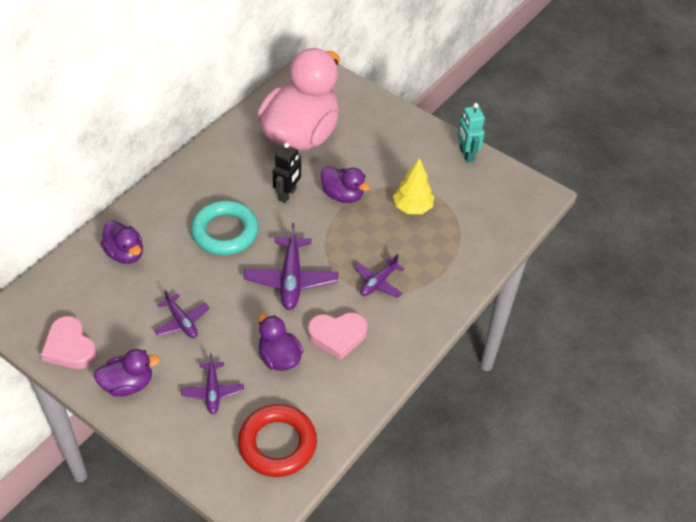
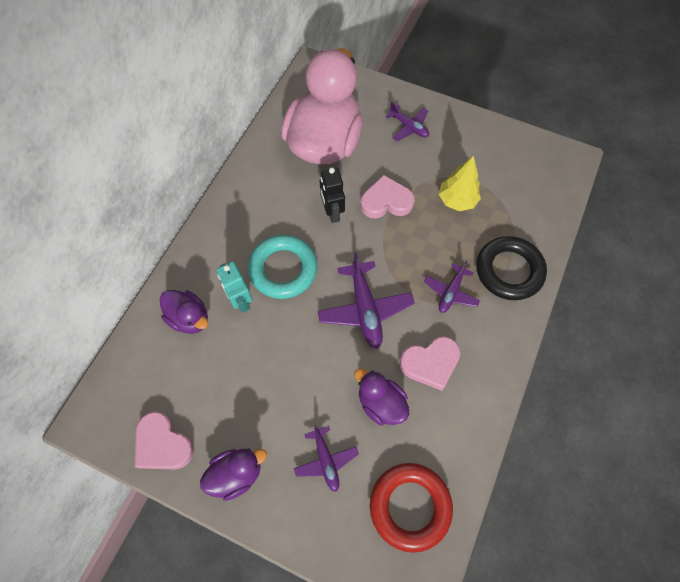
camera: 10 degrees left, 15 degrees up
purple plane [154,290,209,338] -> purple plane moved to [385,102,429,141]
black robot [273,143,301,203] -> black robot turned 150 degrees clockwise [320,168,345,223]
purple duck [321,166,370,203] -> pink heart [360,175,415,219]
turquoise robot [457,103,485,163] -> turquoise robot moved to [217,261,253,313]
none -> black ring [477,236,547,300]

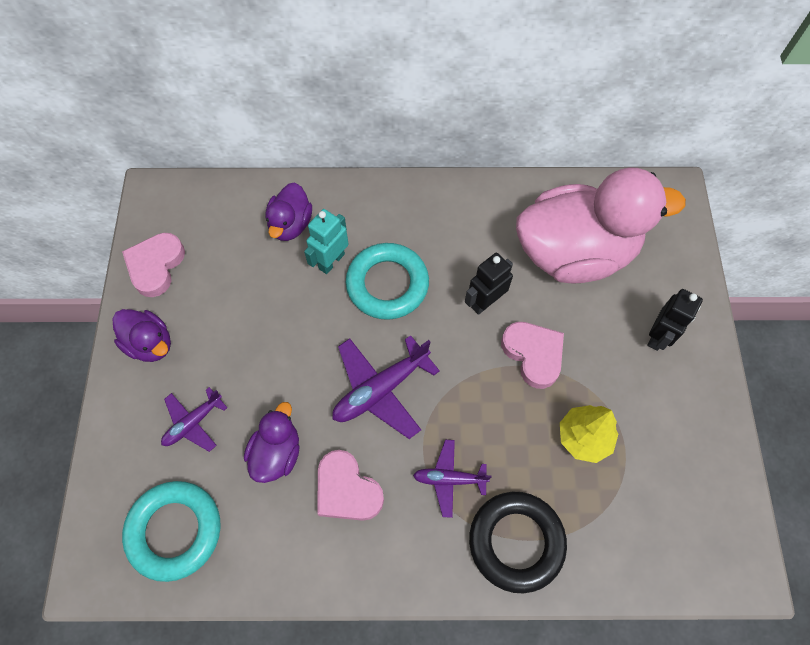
camera: 65 degrees right, 0 degrees up
red ring [370,463,453,553] -> turquoise ring [122,481,221,582]
purple plane [385,102,429,141] -> black robot [647,289,703,351]

